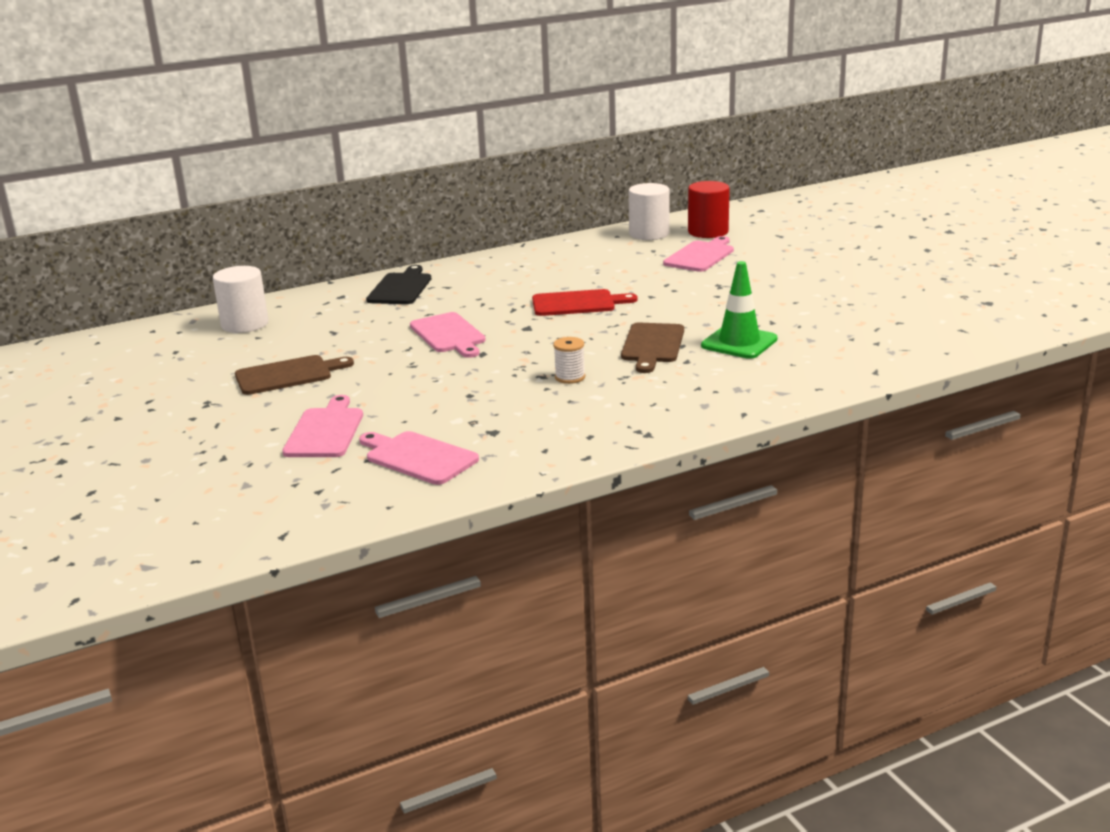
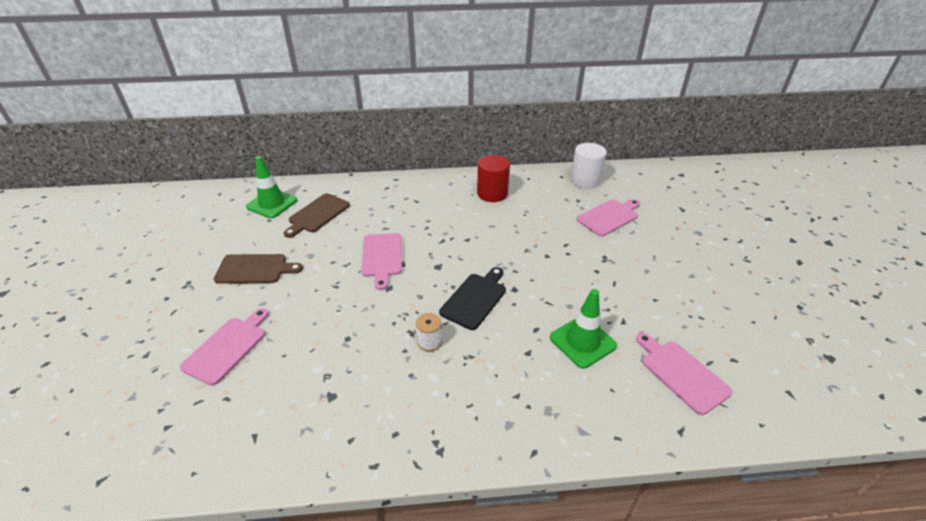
camera: 20 degrees right, 15 degrees up
white cylinder [213,266,268,333] -> green traffic cone [246,156,297,218]
pink cutting board [359,431,479,485] -> pink cutting board moved to [636,333,733,415]
black cutting board [366,265,431,304] -> black cutting board moved to [439,267,506,330]
red cutting board [532,289,638,316] -> none
brown cutting board [621,323,684,373] -> brown cutting board moved to [284,193,350,238]
red cylinder [688,181,730,238] -> red cylinder moved to [477,155,510,202]

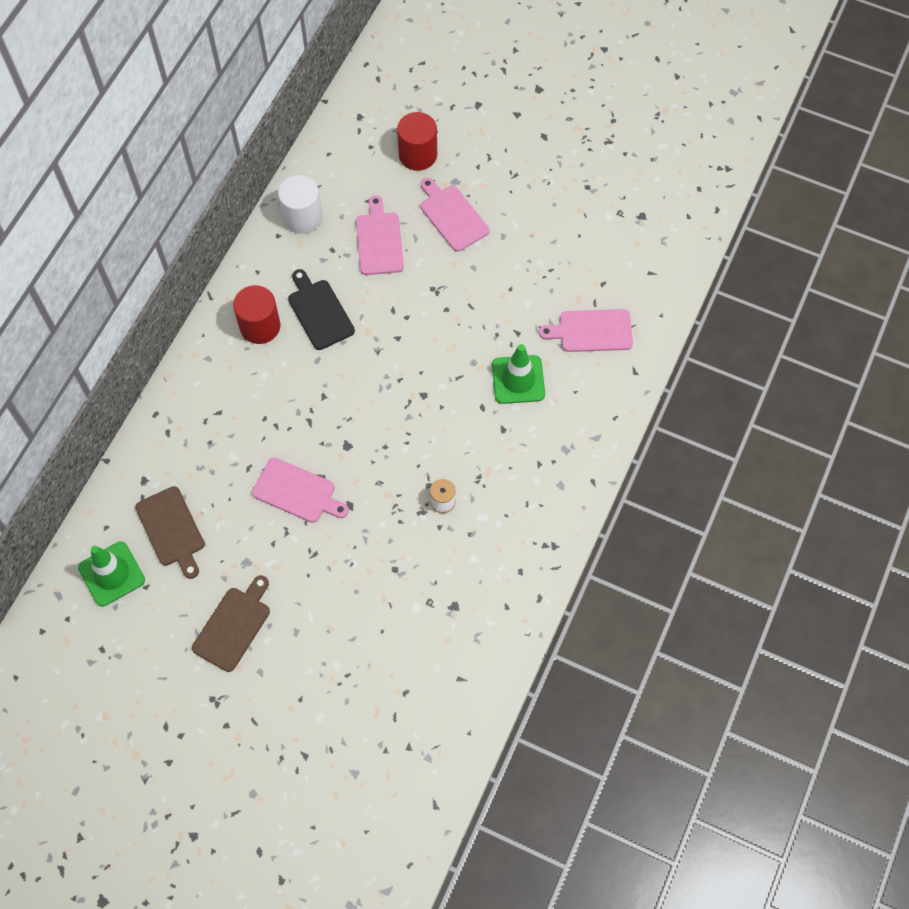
camera: 60 degrees left, 25 degrees up
pink cutting board [180,308,269,386] -> pink cutting board moved to [421,178,489,252]
black cutting board [439,267,506,330] -> black cutting board moved to [288,269,355,350]
none -> red cylinder [397,112,437,171]

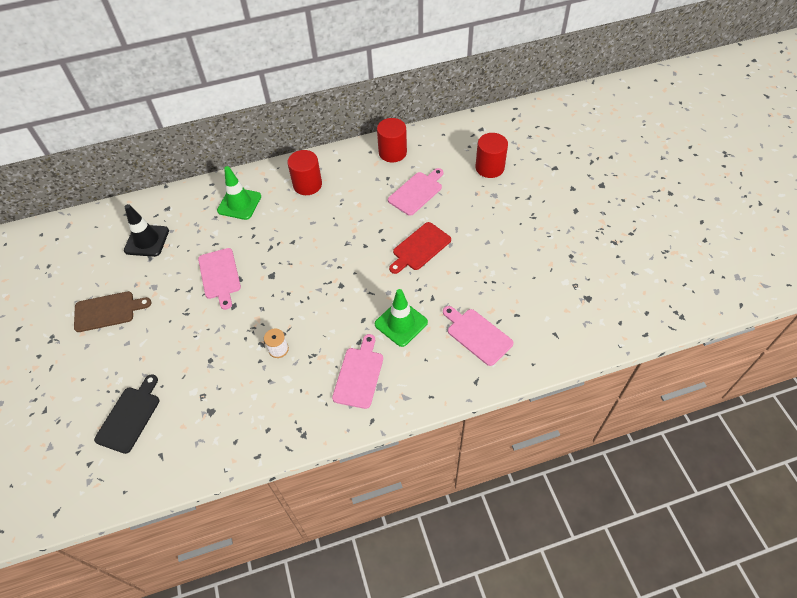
camera: 50 degrees right, 10 degrees down
green traffic cone [78,542,145,607] -> green traffic cone moved to [217,166,261,220]
brown cutting board [135,486,205,579] -> black traffic cone [124,204,169,257]
white cylinder [278,175,322,234] -> red cylinder [377,118,407,162]
black cutting board [288,269,355,350] -> black cutting board moved to [94,374,159,454]
pink cutting board [421,178,489,252] -> pink cutting board moved to [332,334,383,409]
none -> red cutting board [389,222,451,274]

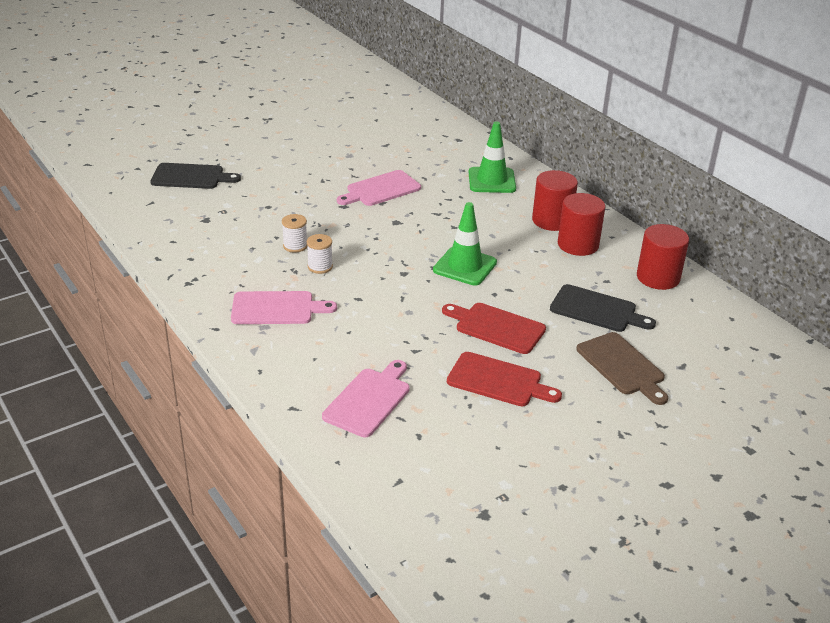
camera: 70 degrees right, 20 degrees down
brown cutting board [74,291,152,332] -> brown cutting board moved to [576,332,668,405]
black traffic cone [124,204,169,257] -> none
green traffic cone [375,289,428,347] -> green traffic cone moved to [433,202,497,285]
pink cutting board [388,168,443,216] -> black cutting board [550,284,656,332]
red cylinder [476,133,508,178] -> red cylinder moved to [558,193,605,256]
none -> white spool [307,234,333,274]
none -> red cutting board [447,352,562,406]

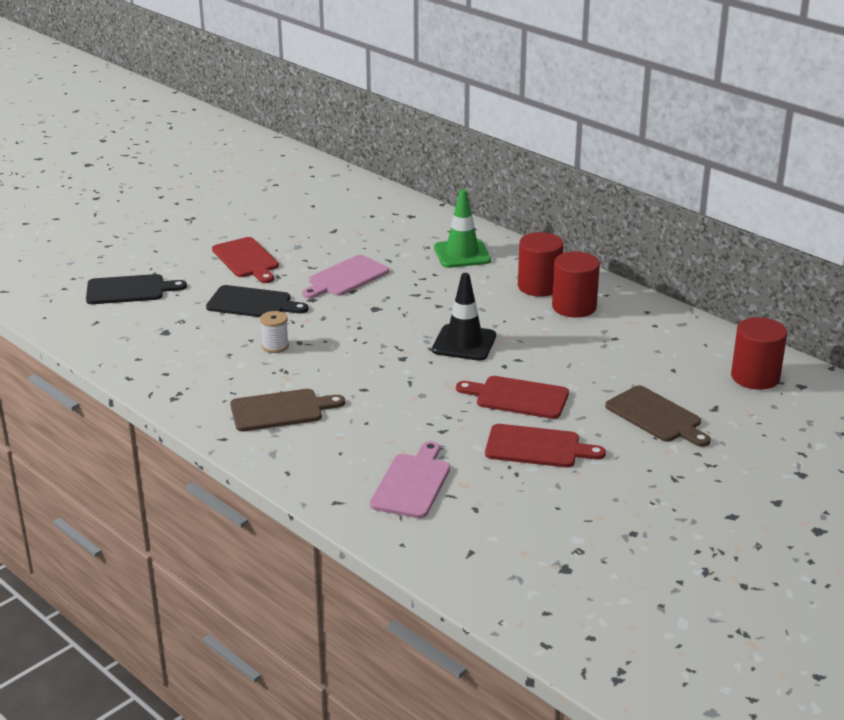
camera: 10 degrees left, 5 degrees down
pink cutting board [231,291,337,324] -> brown cutting board [230,389,345,431]
white spool [307,234,333,274] -> none
green traffic cone [433,202,497,285] -> black traffic cone [432,273,496,361]
black cutting board [550,284,656,332] -> black cutting board moved to [206,285,308,317]
red cylinder [637,224,689,290] -> red cylinder moved to [731,317,787,390]
none -> red cutting board [212,237,279,283]

